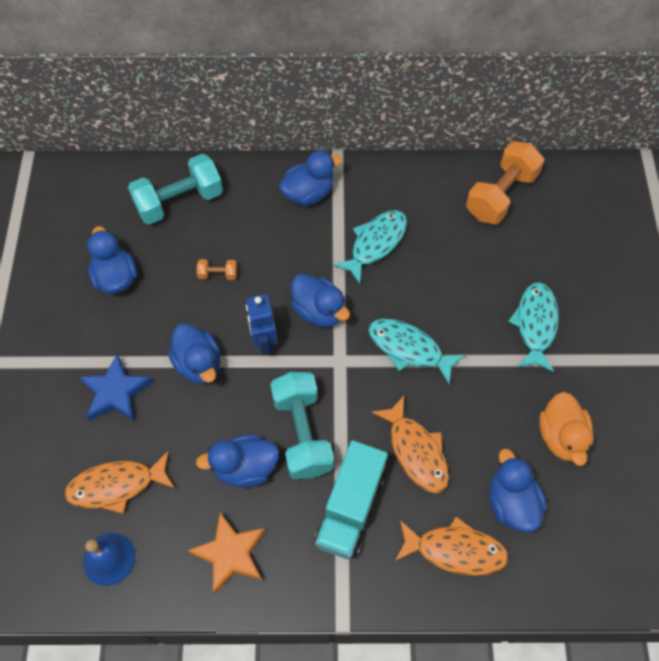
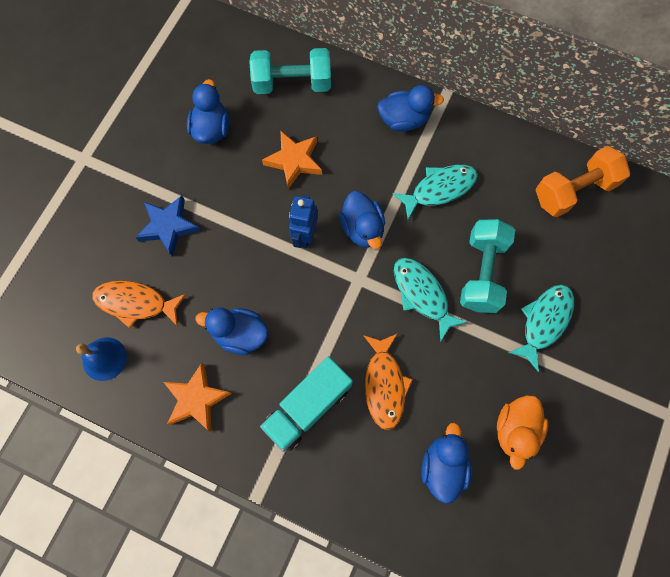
camera: 25 degrees right, 10 degrees up
blue duck [168,324,220,384] -> none
orange dumbbell [197,259,237,280] -> orange star [262,130,322,189]
turquoise dumbbell [270,372,334,479] -> turquoise dumbbell moved to [460,219,515,313]
orange fish [395,517,509,576] -> none

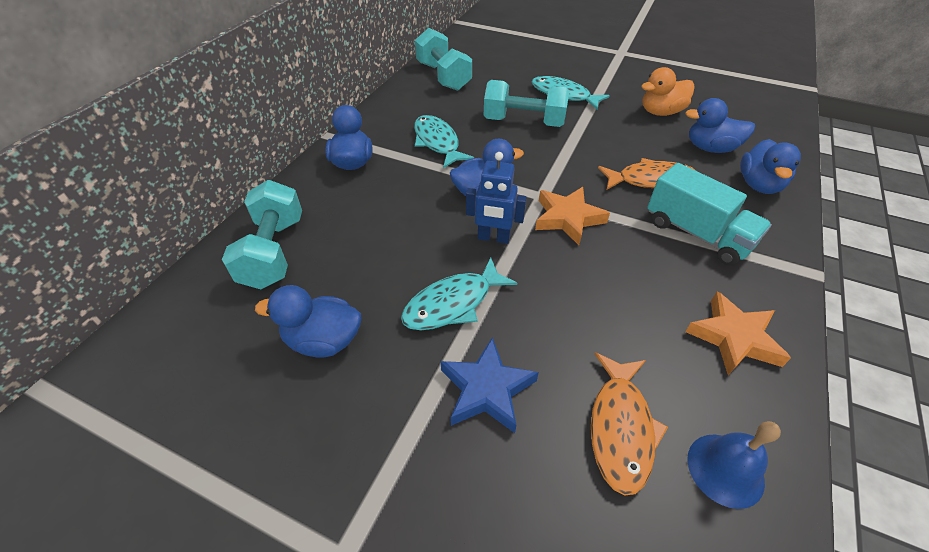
camera: 90 degrees left, 25 degrees down
blue duck [196,308,268,355] -> blue duck moved to [740,139,801,194]
orange star [262,130,322,189] -> orange star moved to [535,187,610,245]
turquoise fish [394,258,467,342] -> turquoise fish moved to [401,257,517,330]
orange duck [497,395,548,470] -> orange duck turned 135 degrees clockwise [641,67,695,116]
orange dumbbell [536,146,630,217] -> turquoise dumbbell [415,28,472,91]

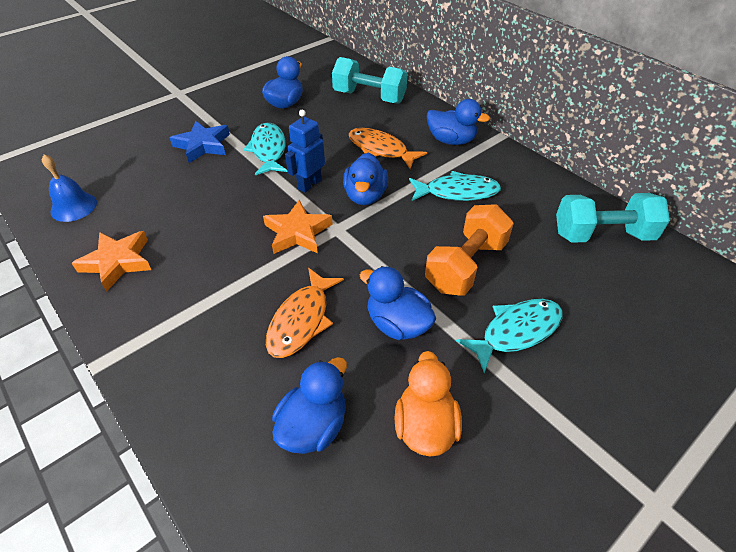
camera: 115 degrees right, 0 degrees up
turquoise dumbbell [484,80,569,127] -> orange dumbbell [425,204,514,295]
orange fish [591,352,668,496] -> orange fish moved to [349,128,427,169]
turquoise truck [647,163,772,265] -> none
blue duck [740,139,801,194] -> blue duck moved to [360,266,436,340]

